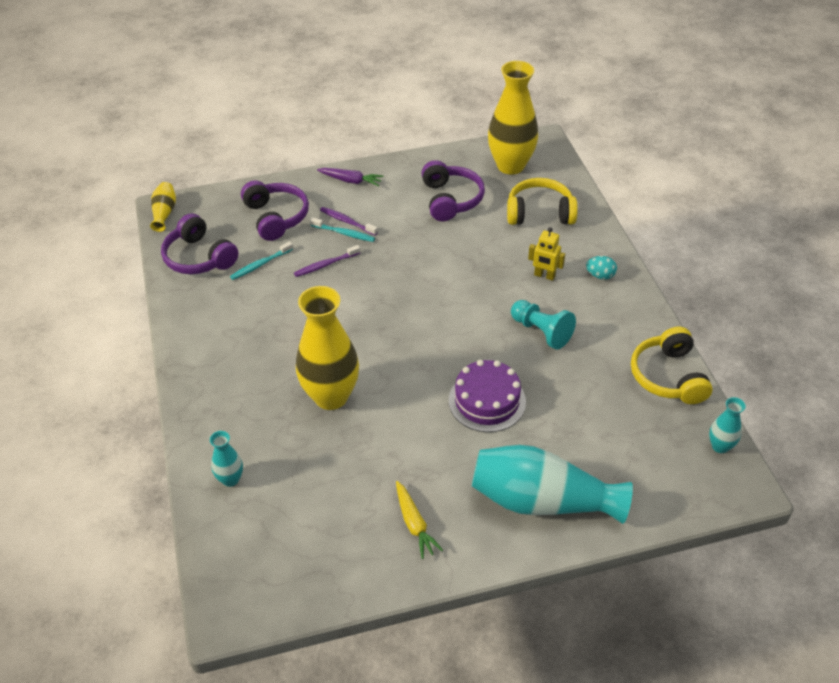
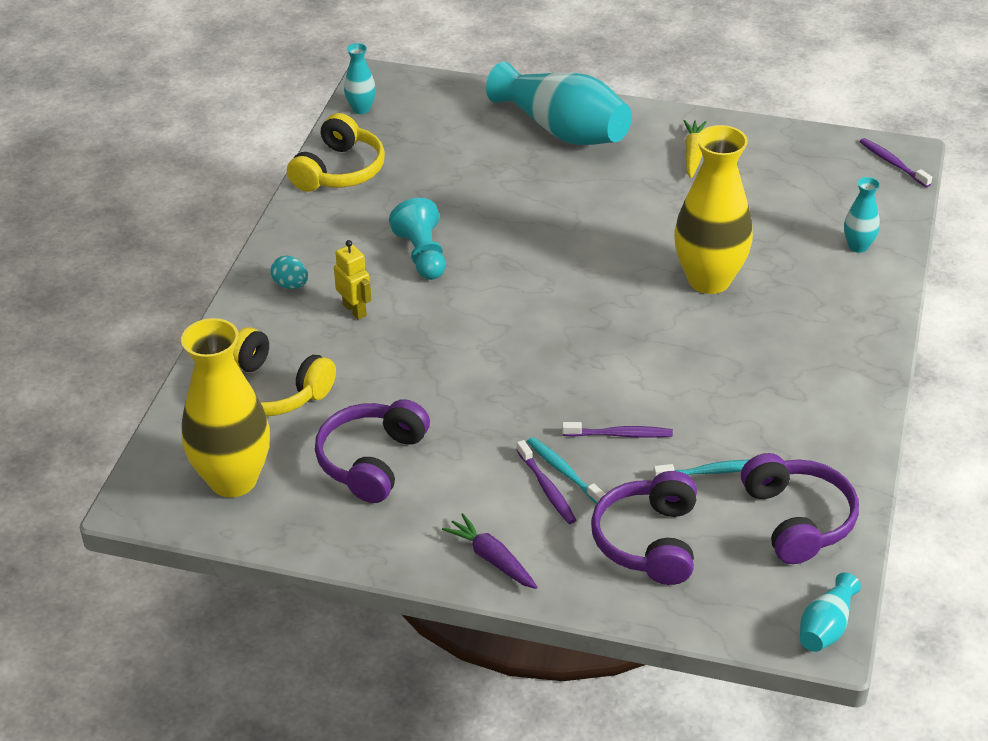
camera: 150 degrees left, 5 degrees down
yellow vase [150,182,176,232] -> turquoise vase [800,572,861,652]
purple cake [449,360,526,432] -> none
none -> purple toothbrush [860,138,932,187]

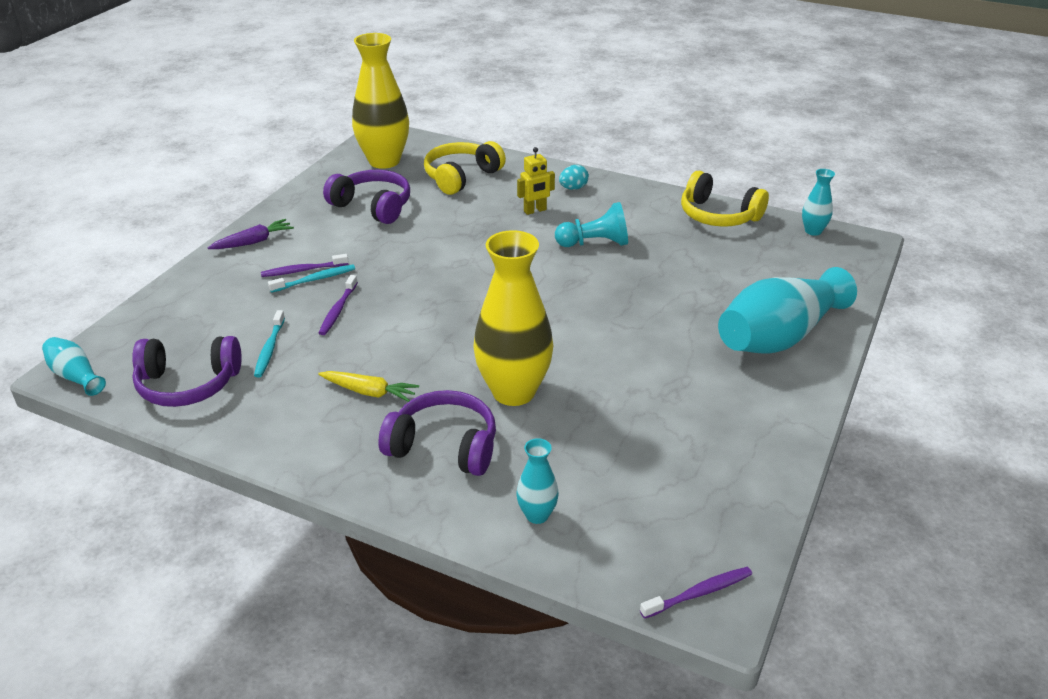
camera: 100 degrees right, 5 degrees down
purple headphones [591,471,697,585] -> purple headphones moved to [378,390,496,476]
yellow carrot [684,120,707,178] -> yellow carrot moved to [318,371,419,402]

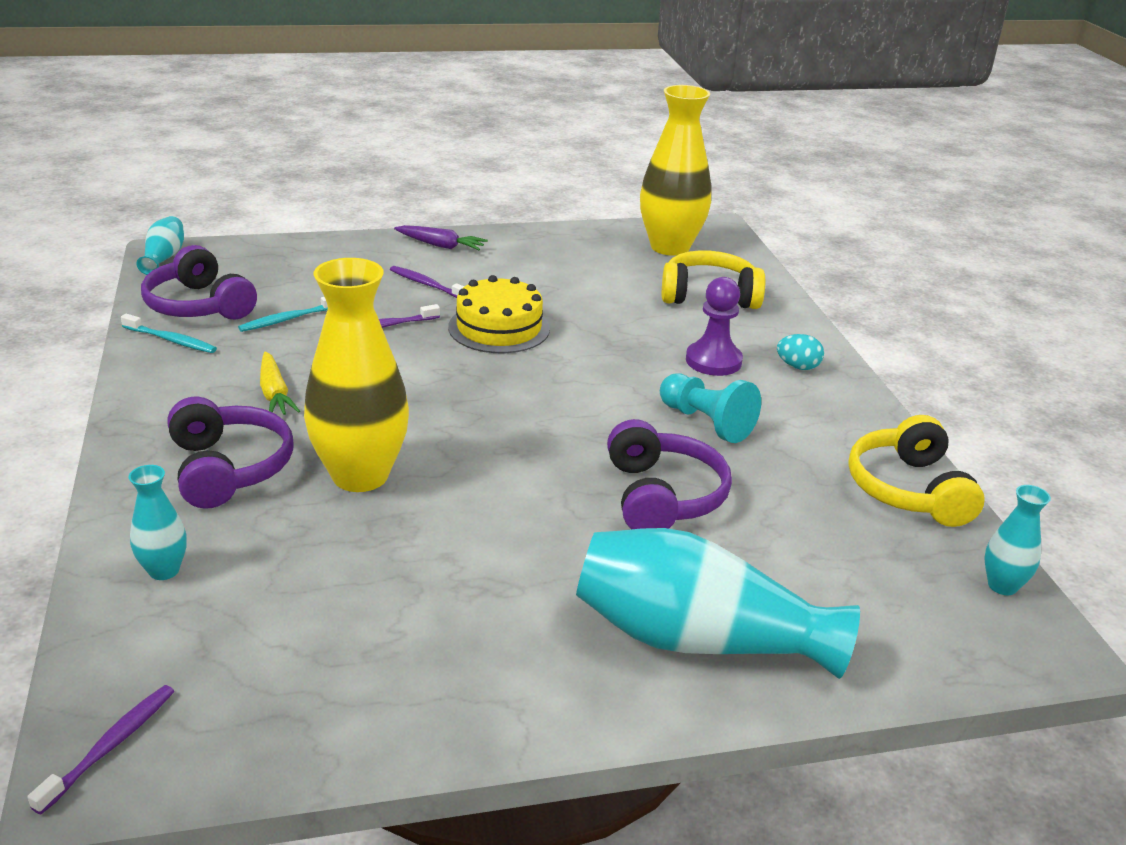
camera: 50 degrees right, 5 degrees down
turquoise toothbrush [268,264,355,293] -> turquoise toothbrush moved to [121,314,217,353]
purple headphones [323,170,410,224] -> purple headphones moved to [607,419,732,529]
yellow robot [517,147,555,215] -> purple pawn [686,277,743,376]
purple toothbrush [640,567,752,619] -> purple toothbrush turned 90 degrees counterclockwise [27,685,174,814]
none -> yellow cake [448,275,550,353]

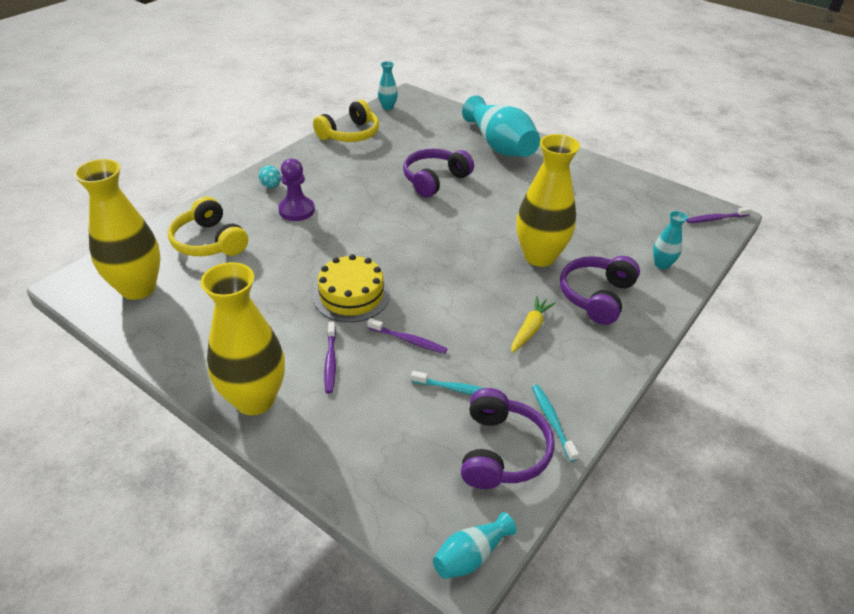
camera: 130 degrees left, 10 degrees up
purple carrot [394,225,488,250] -> yellow vase [201,262,285,415]
turquoise pawn [660,373,761,443] -> none

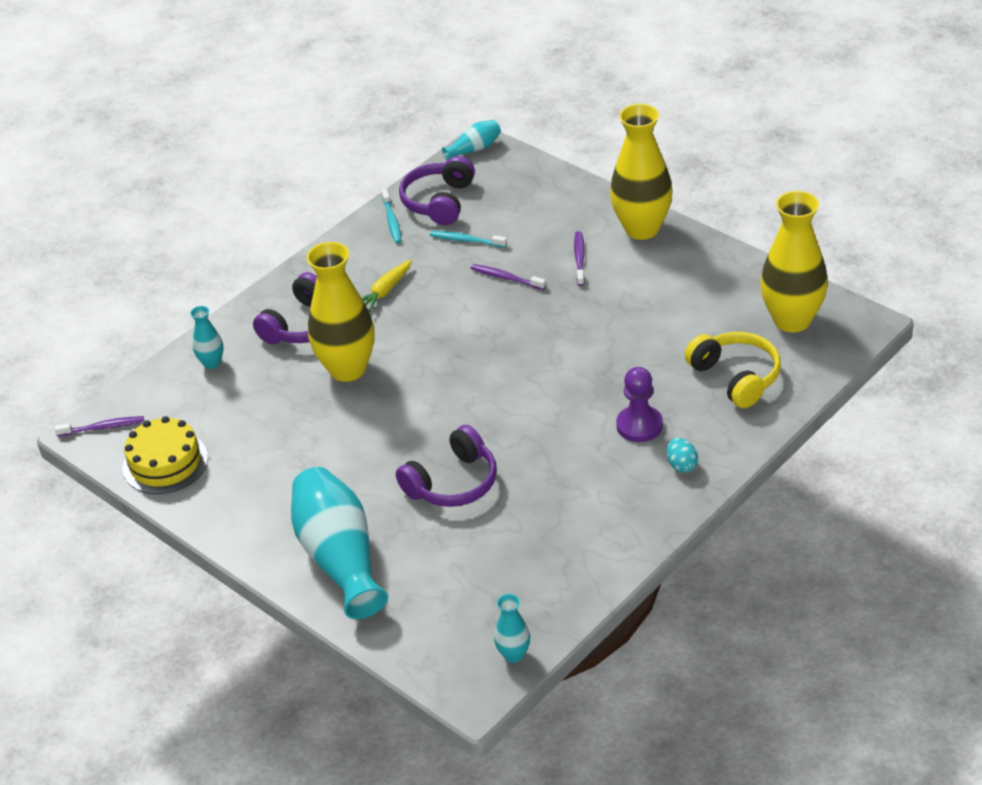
camera: 170 degrees left, 0 degrees up
yellow headphones [313,100,379,142] -> none
yellow cake [313,254,390,322] -> yellow cake moved to [122,416,208,494]

